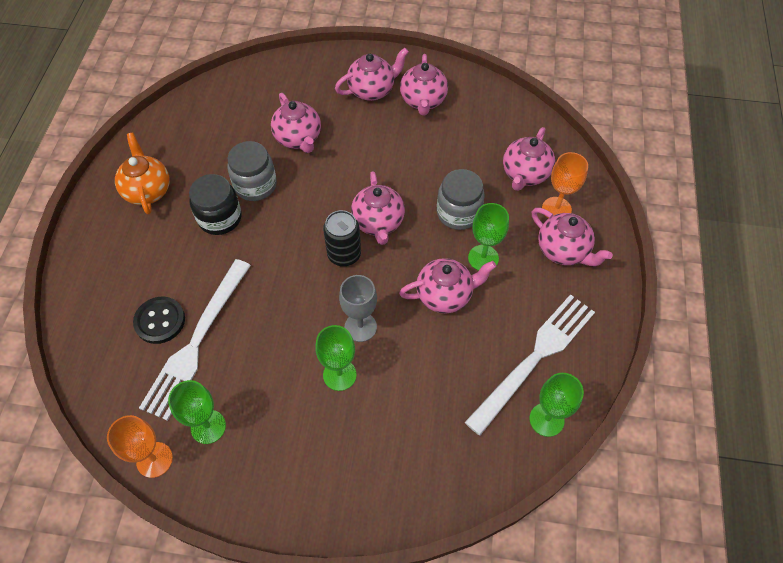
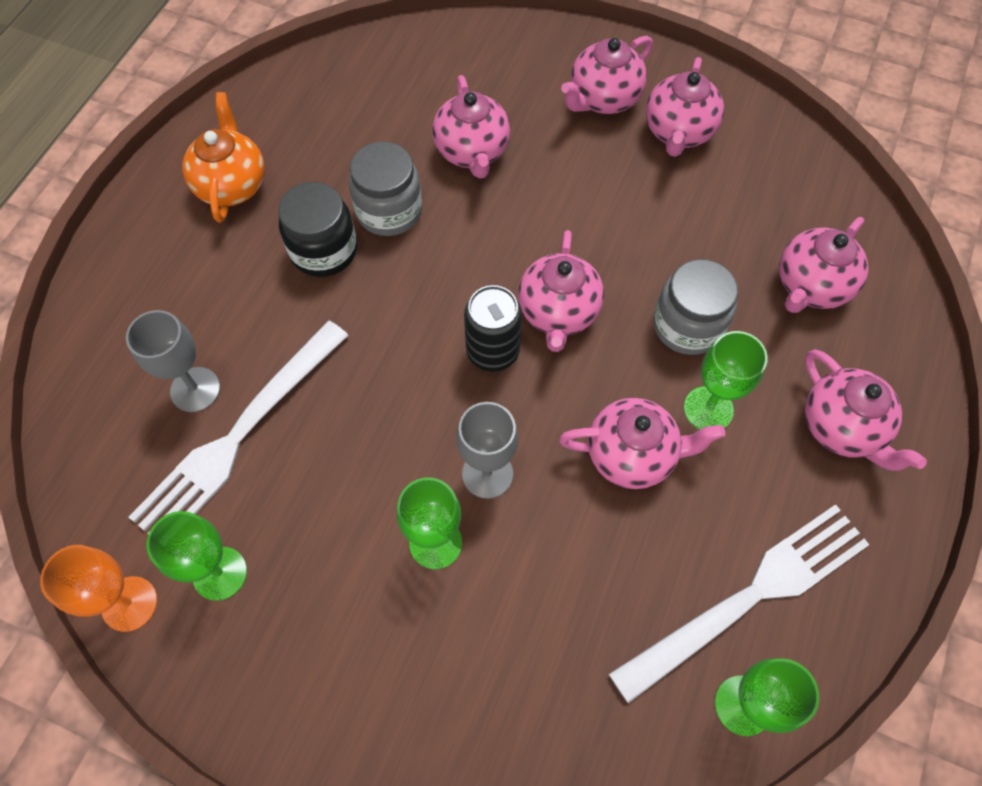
camera: 15 degrees right, 5 degrees up
black button [133,297,185,344] -> grey goblet [126,310,220,412]
pink teapot [335,48,409,101] -> pink teapot turned 150 degrees clockwise [561,36,653,114]
orange goblet [542,152,588,218] -> none

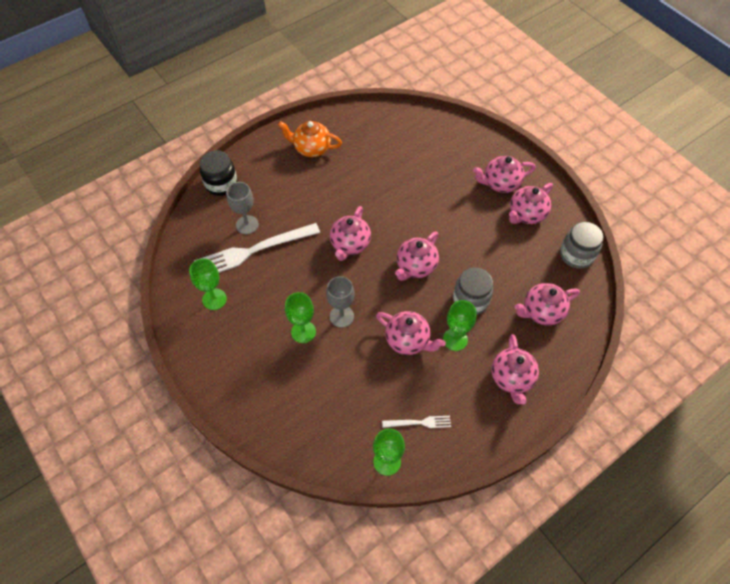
camera: 30 degrees right, 5 degrees down
orange goblet [40,545,157,632] -> none
orange teapot [183,92,265,223] -> orange teapot turned 105 degrees counterclockwise [278,121,342,157]
black jar [278,182,357,277] -> black jar moved to [200,150,237,196]
grey jar [349,142,422,236] -> grey jar moved to [560,222,604,269]
pink teapot [432,75,510,179] -> pink teapot moved to [330,206,371,261]
black can [464,285,522,372] -> none
white fork [609,504,869,703] -> white fork [382,416,451,428], size x0.46

